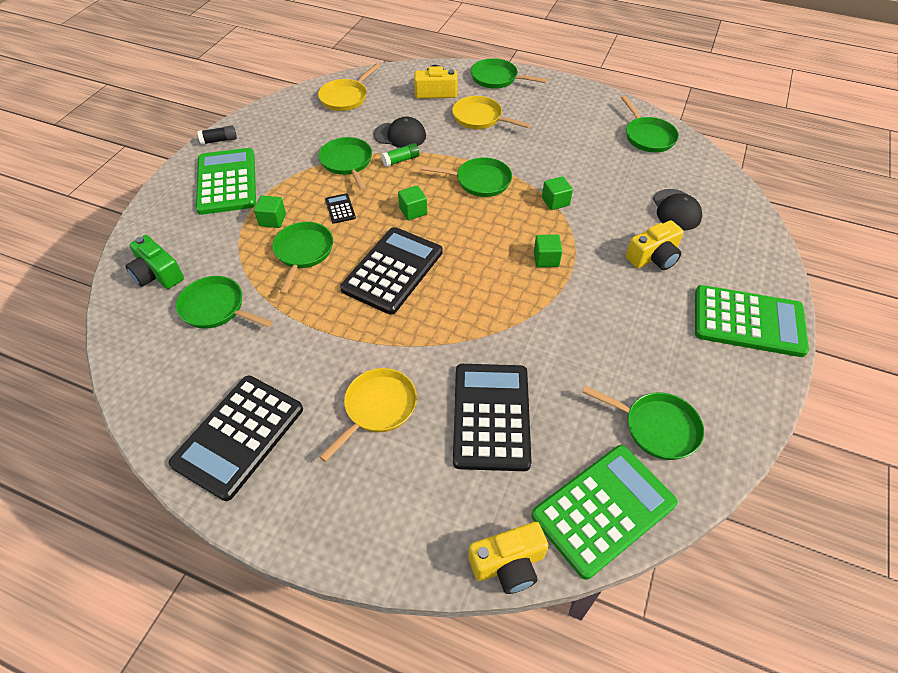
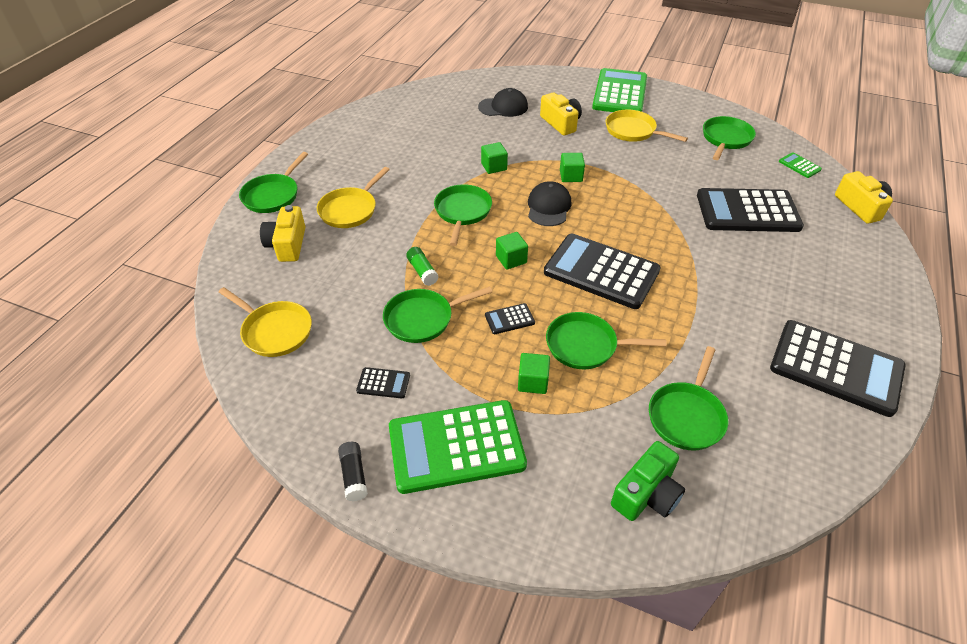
camera: 90 degrees left, 5 degrees down
yellow pan [319,368,417,462] -> yellow pan moved to [606,110,688,142]
black cap [373,117,426,148] -> black cap moved to [528,181,572,226]
green calculator [531,445,678,580] -> green calculator [779,152,822,178], size x0.41
green pan [621,96,679,153] -> none
none -> black calculator [356,367,410,398]

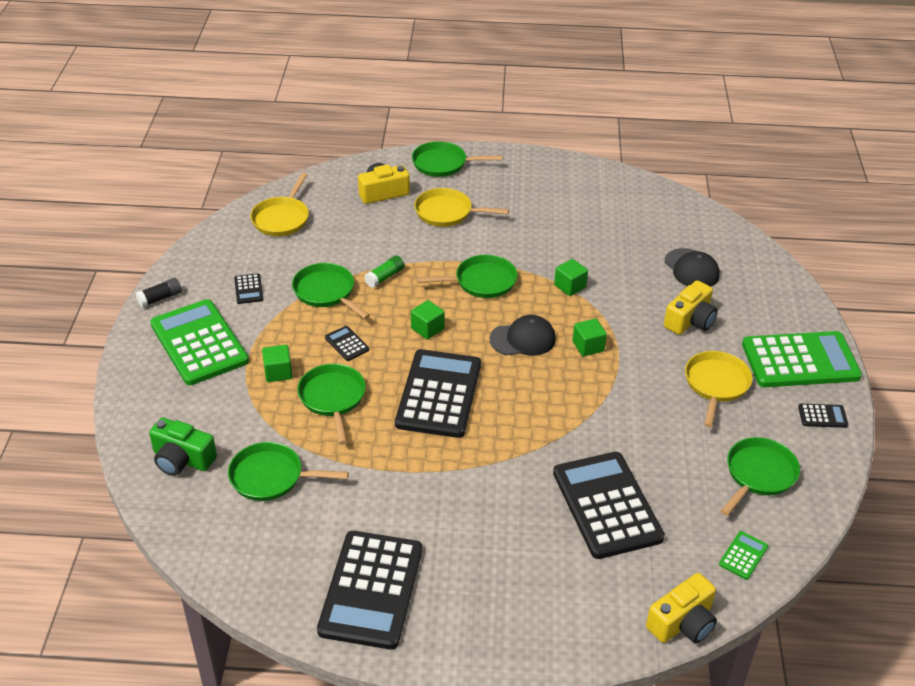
camera: 70 degrees right, 5 degrees down
green pan [703,116,756,160] -> green pan turned 60 degrees counterclockwise [721,437,800,516]
none -> black calculator [798,404,848,428]

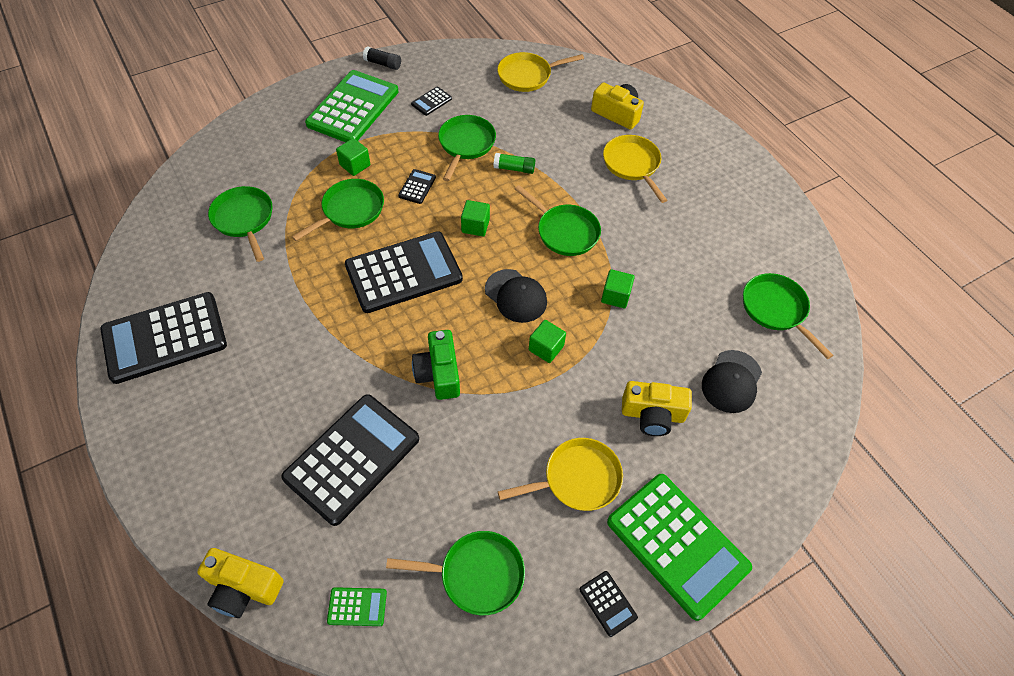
camera: 55 degrees right, 15 degrees up
green camera [149,418,217,476] -> green camera moved to [412,330,460,400]
green pan [412,141,502,177] -> green pan moved to [743,273,834,359]

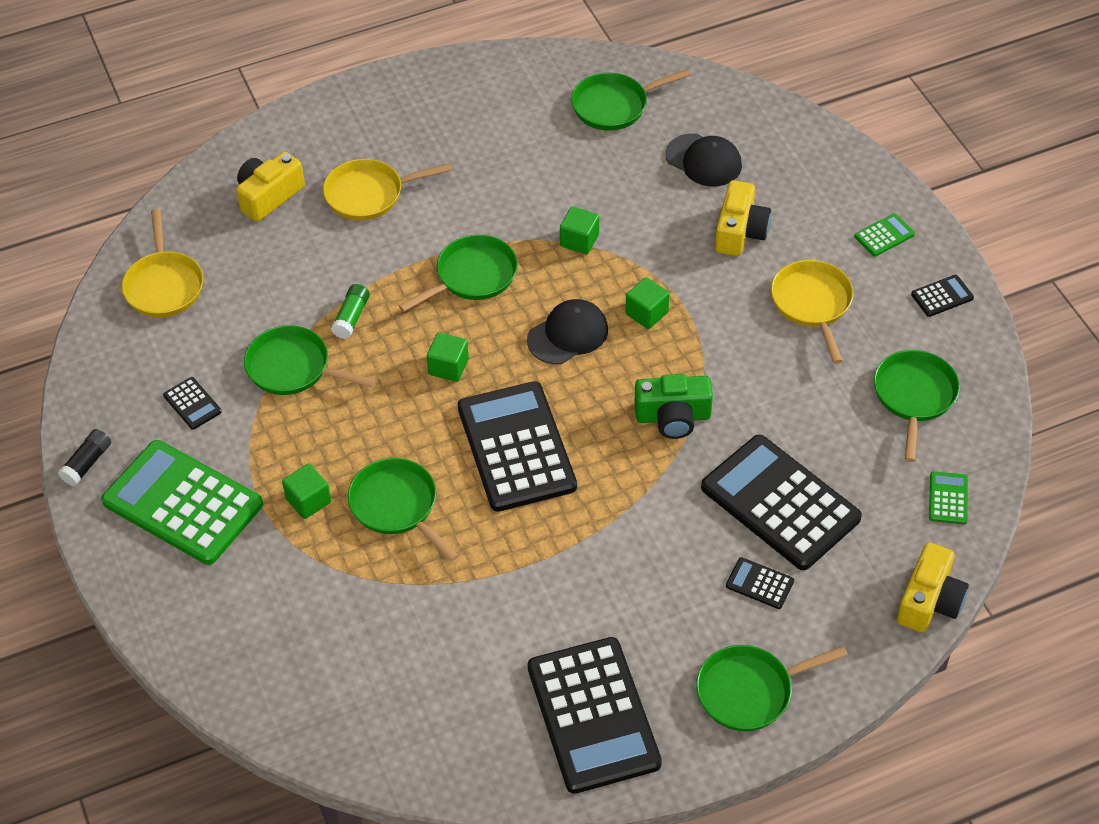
camera: 80 degrees left, 5 degrees down
green pan [208,186,272,262] -> green pan moved to [696,645,848,731]
black calculator [398,169,436,204] -> black calculator moved to [726,557,794,609]
green calculator [607,474,752,621] -> green calculator [854,214,915,256], size x0.41

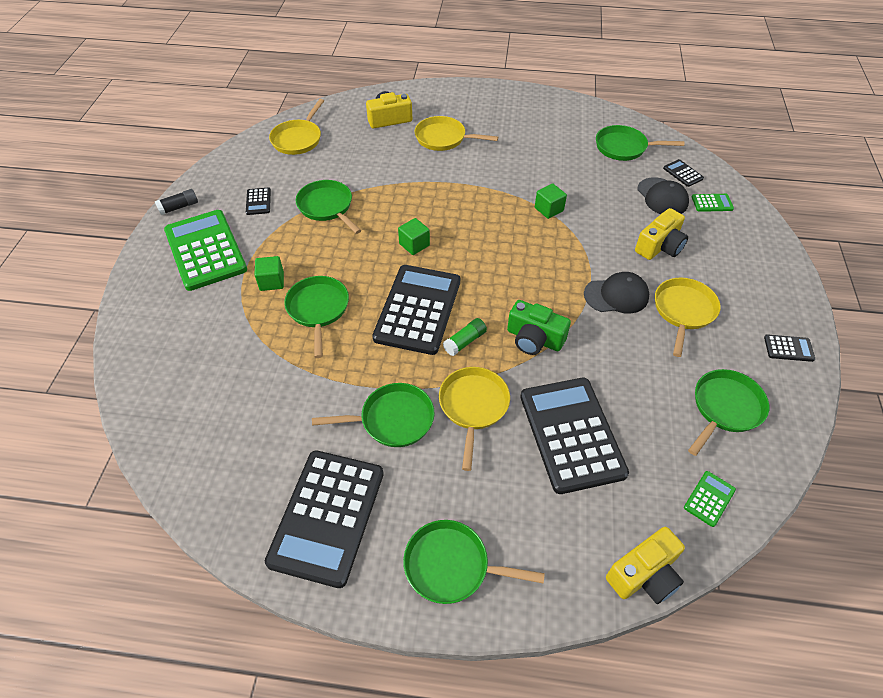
camera: 30 degrees right, 0 degrees up
green glue stick [331,284,370,339] -> green glue stick moved to [443,318,487,356]
green pan [399,235,518,312] -> green pan moved to [312,383,435,447]
black cap [527,299,608,364] -> black cap moved to [584,272,649,314]
green cube [625,277,670,329] -> none
black calculator [726,557,794,609] -> black calculator moved to [663,159,704,187]
green calculator [854,214,915,256] -> green calculator moved to [692,194,734,212]
none -> yellow pan [439,367,510,471]

